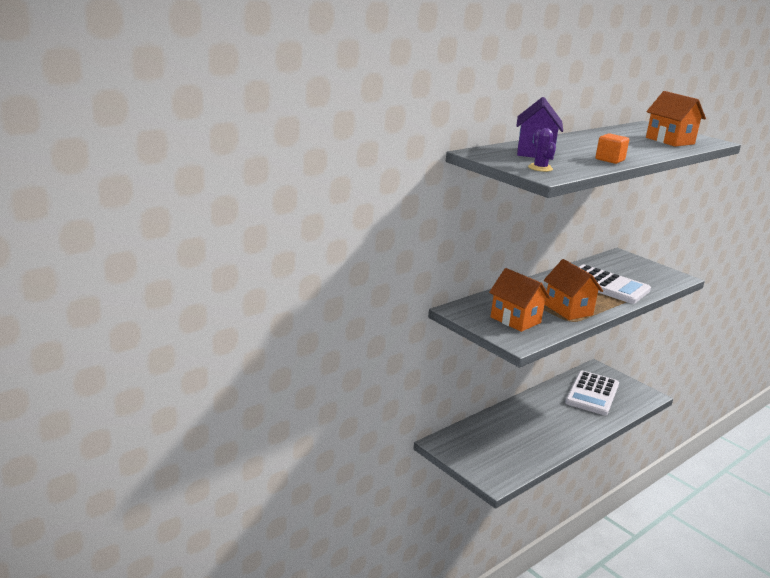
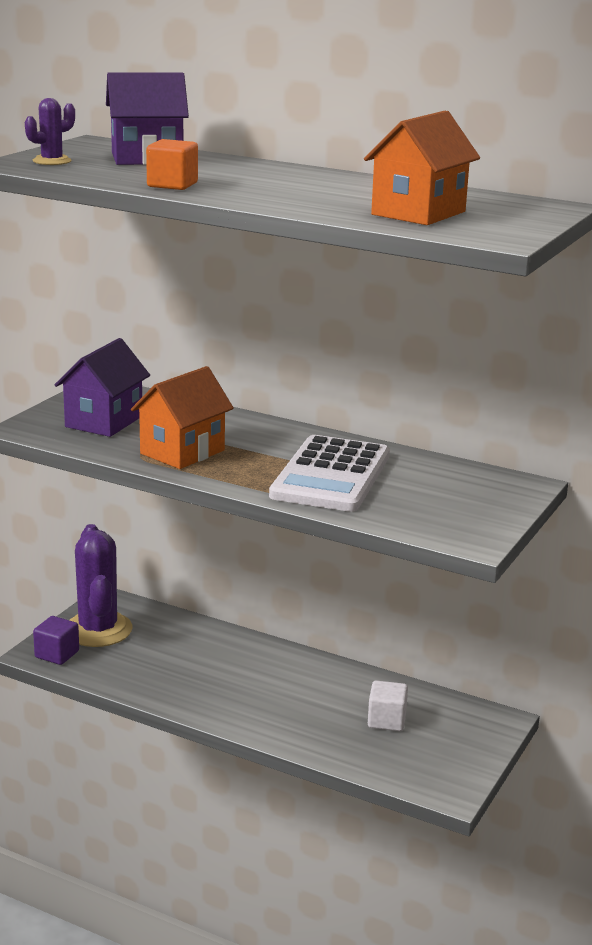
camera: 70 degrees right, 0 degrees up
orange house [489,268,550,332] -> purple house [55,338,150,437]
white calculator [565,371,619,415] -> white cube [368,680,408,731]
none -> purple cube [33,616,79,665]
none -> purple cactus [70,524,132,647]

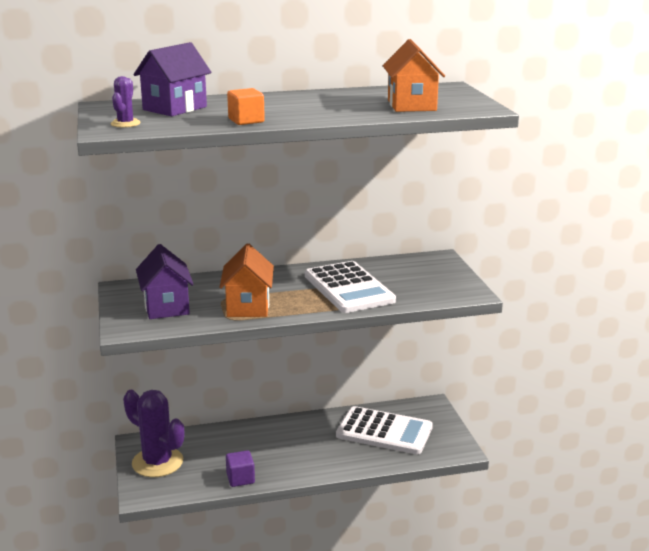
camera: 40 degrees left, 0 degrees up
purple cube [33,616,79,665] -> purple cube moved to [226,450,255,487]
white cube [368,680,408,731] -> white calculator [336,406,433,454]

